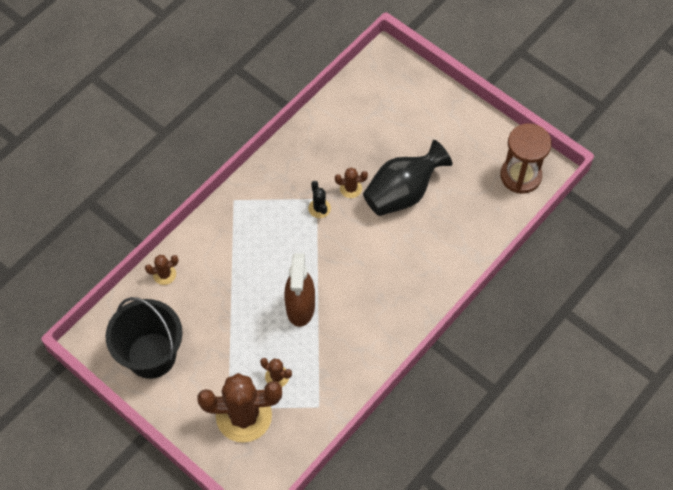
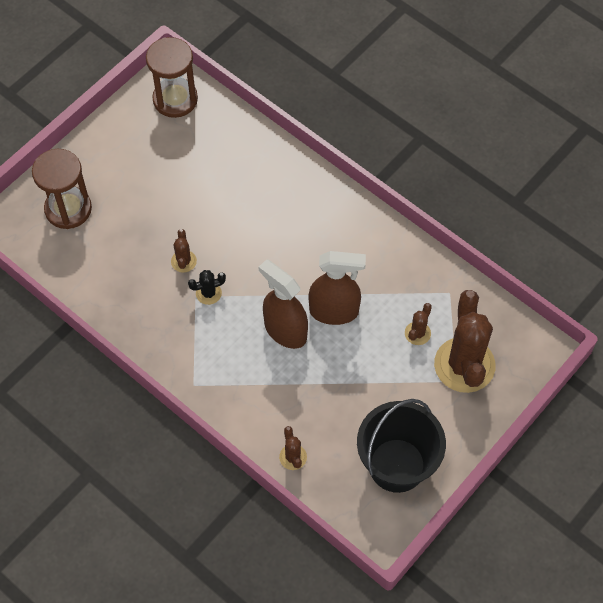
camera: 90 degrees left, 0 degrees up
black vase [363,140,452,216] -> none
none -> brown hourglass [32,149,92,229]
none -> brown spray bottle [258,259,308,349]

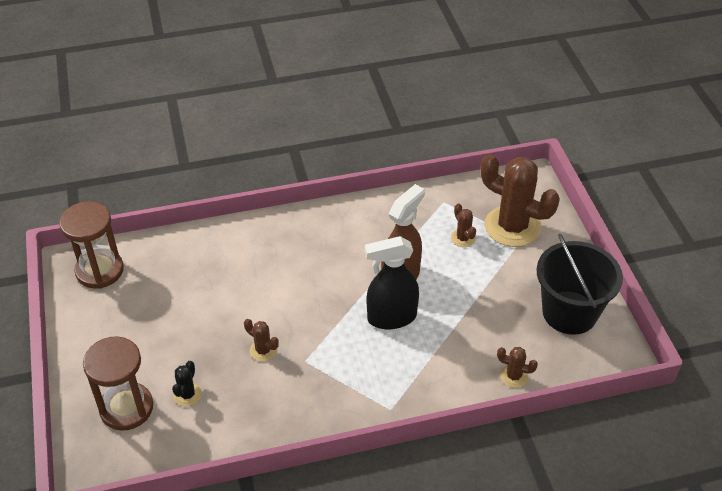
camera: 55 degrees left, 15 degrees down
black cactus [188,270,226,305] -> black cactus moved to [172,361,202,407]
brown spray bottle [258,259,308,349] -> black spray bottle [365,236,419,329]

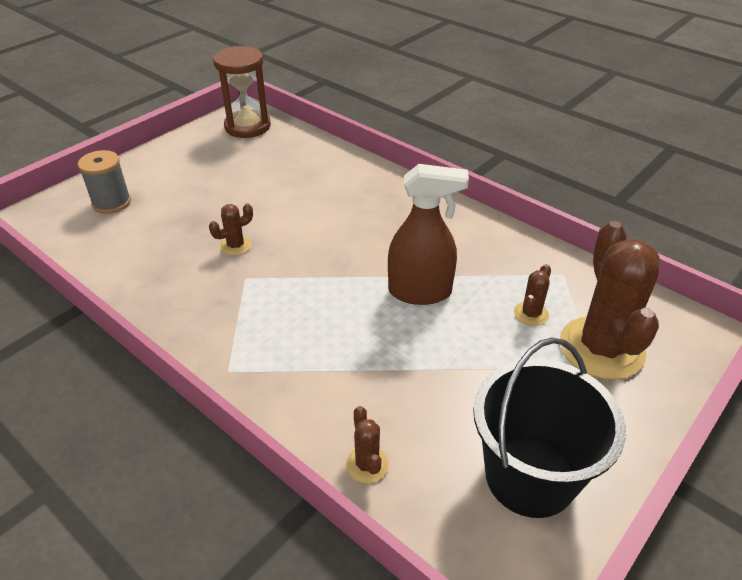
camera: 55 degrees right, 5 degrees down
brown hourglass [83,336,153,431] -> grey spool [78,150,131,214]
black cactus [172,361,202,407] -> none
brown cactus [244,319,279,362] -> brown cactus turned 60 degrees clockwise [209,203,253,256]
black spray bottle [365,236,419,329] -> none

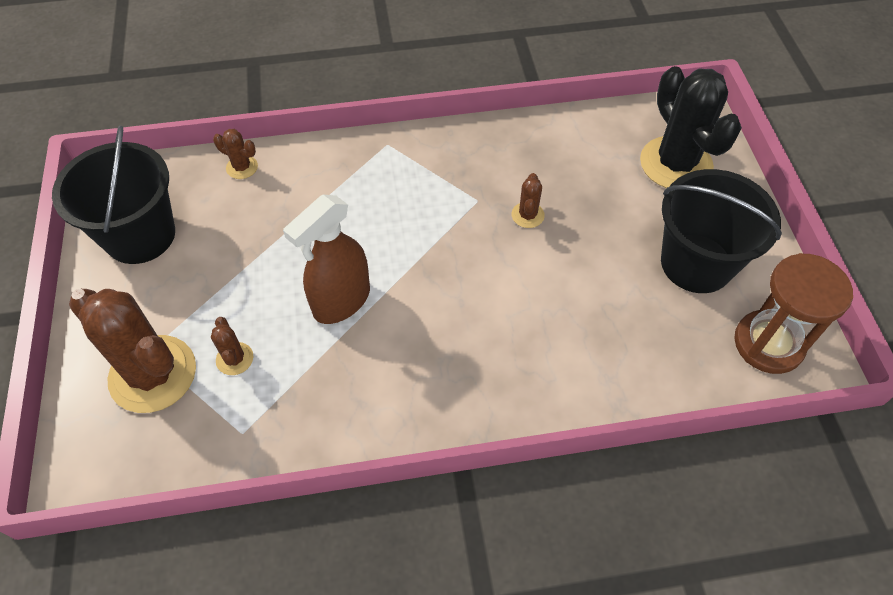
camera: 130 degrees right, 15 degrees up
grey spool [78,150,131,214] -> black cactus [640,66,742,188]
none -> black bucket [661,169,782,293]

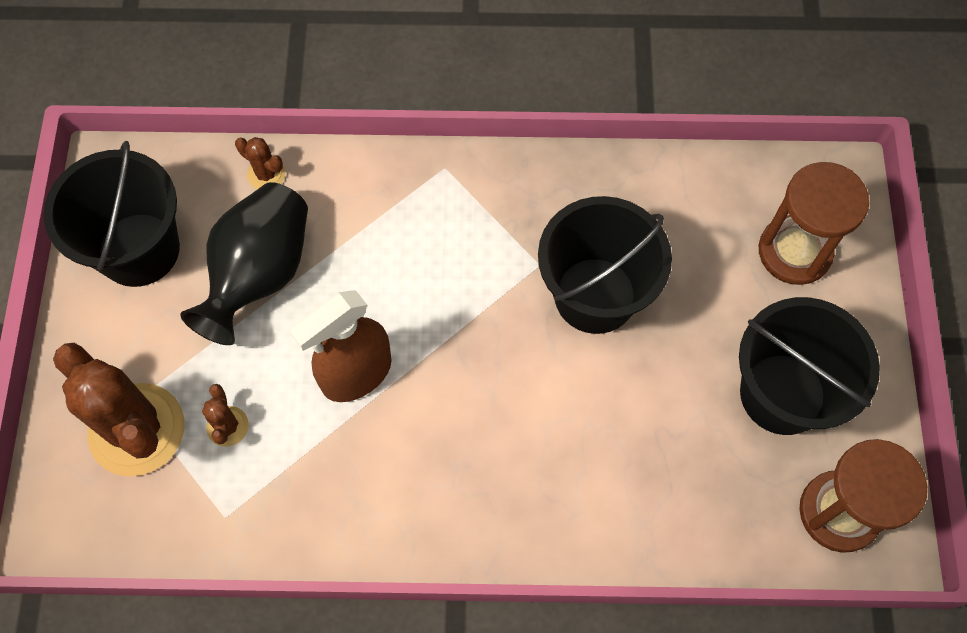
camera: 10 degrees right, 10 degrees up
brown cactus [512,173,545,228] -> black bucket [538,196,672,334]
black cactus [640,66,742,188] -> brown hourglass [759,162,869,285]
none -> black vase [180,182,308,345]

